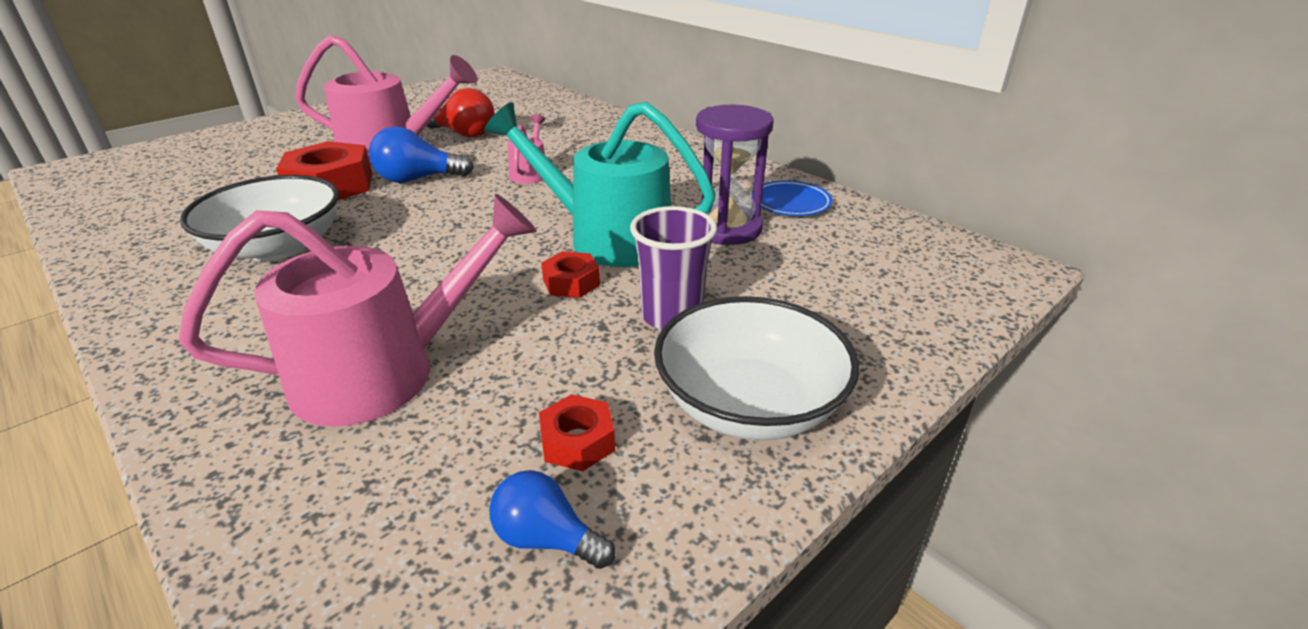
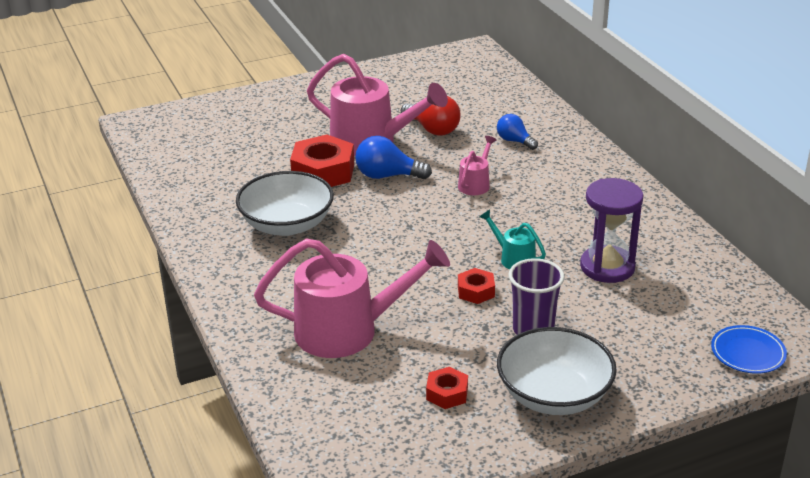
camera: 20 degrees right, 0 degrees up
turquoise watering can [484,102,716,267] -> turquoise watering can [479,210,546,269], size x0.46
blue light bulb [489,470,616,569] -> blue light bulb moved to [497,114,538,150]
blue plate [751,180,833,216] -> blue plate moved to [711,325,787,374]

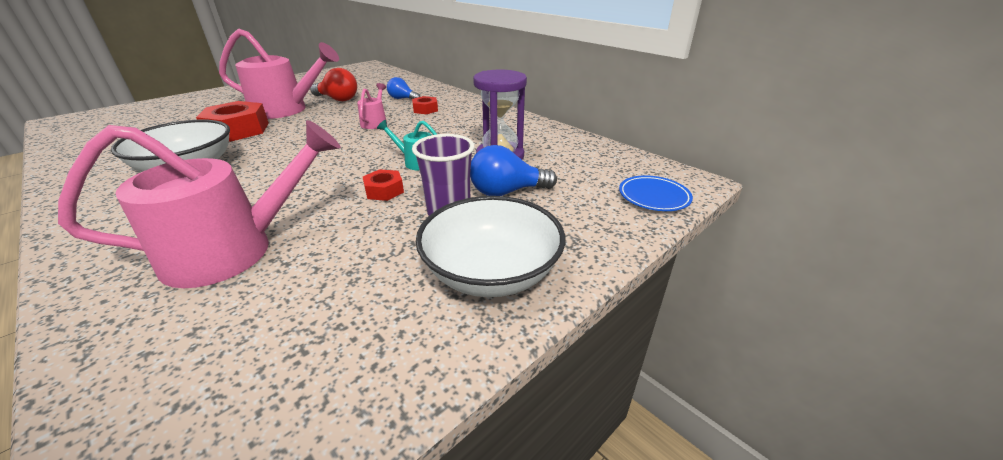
camera: 20 degrees left, 0 degrees up
blue light bulb [355,136,432,179] -> blue light bulb moved to [470,145,557,196]
red nut [426,367,468,409] -> red nut moved to [412,96,438,114]

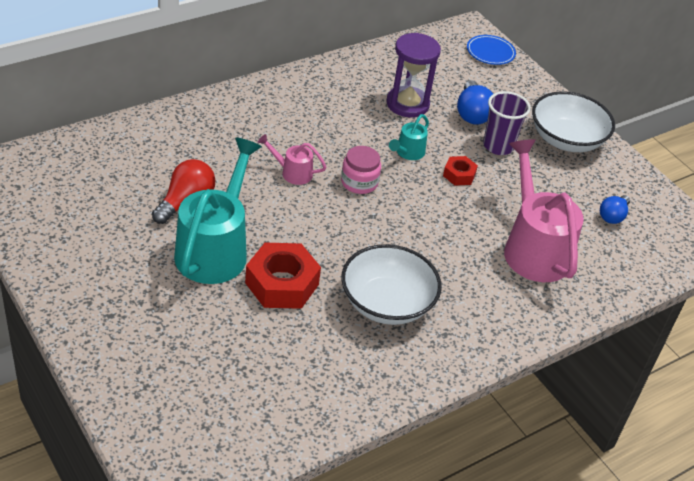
camera: 85 degrees left, 10 degrees up
pink watering can [219,29,339,119] -> turquoise watering can [174,138,262,284]
blue light bulb [387,77,420,99] -> blue light bulb moved to [600,195,630,224]
red nut [412,96,438,114] -> none
none -> pink jar [341,146,381,194]

